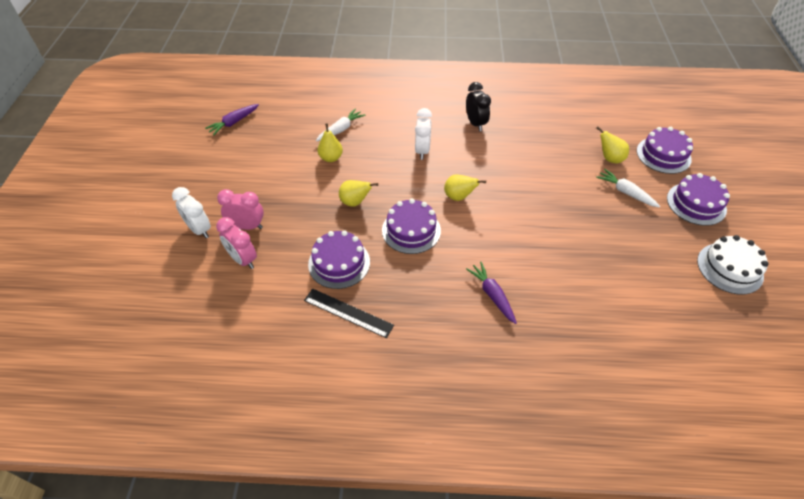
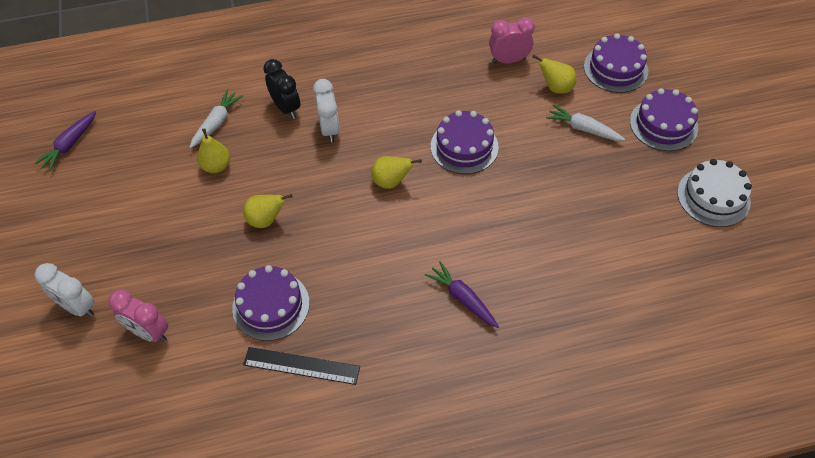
camera: 15 degrees left, 5 degrees up
pink clock [217,189,264,230] -> pink clock moved to [489,17,535,63]
purple cake [382,199,441,254] -> purple cake moved to [431,110,499,174]
black clock [466,82,491,131] -> black clock moved to [263,59,300,119]

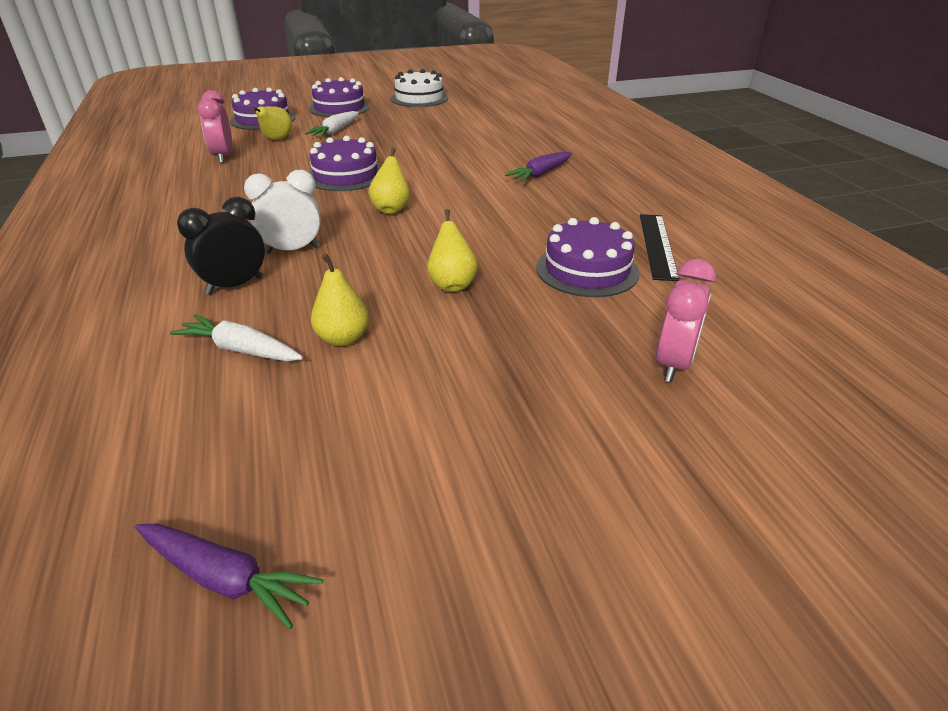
camera: 95 degrees left, 20 degrees down
white clock [35,263,95,317] -> none

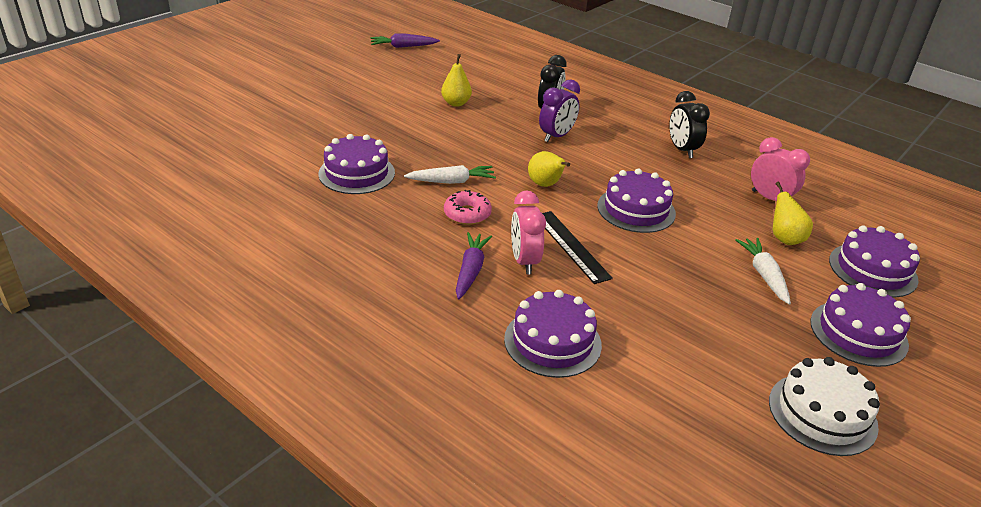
camera: 145 degrees right, 0 degrees up
white carrot [170,314,303,361] -> white carrot moved to [404,165,496,184]
white clock [244,170,321,254] -> purple clock [539,79,580,142]
yellow pear [427,209,478,292] -> none
black ruler [640,214,680,281] -> black ruler moved to [542,211,613,284]
pink clock [656,259,716,382] -> pink clock moved to [511,190,546,274]
none -> pink donut [444,190,492,225]
none -> purple cake [504,290,602,378]
none -> black clock [669,91,710,158]

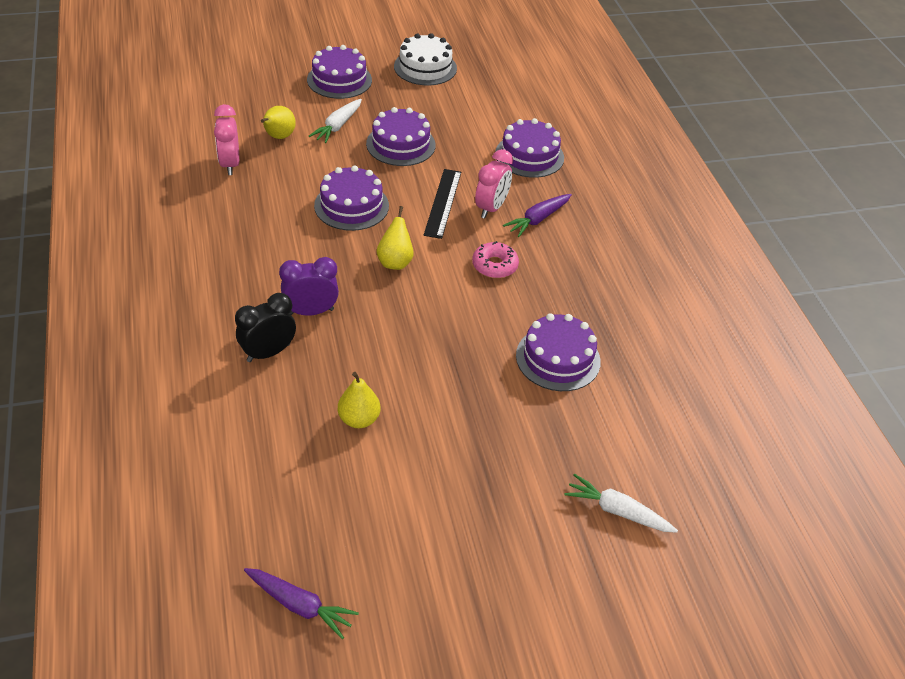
camera: 145 degrees left, 10 degrees up
white carrot [404,165,496,184] -> white carrot moved to [564,474,678,533]
black clock [669,91,710,158] -> none
purple cake [829,225,920,298] -> purple cake moved to [366,107,436,166]

